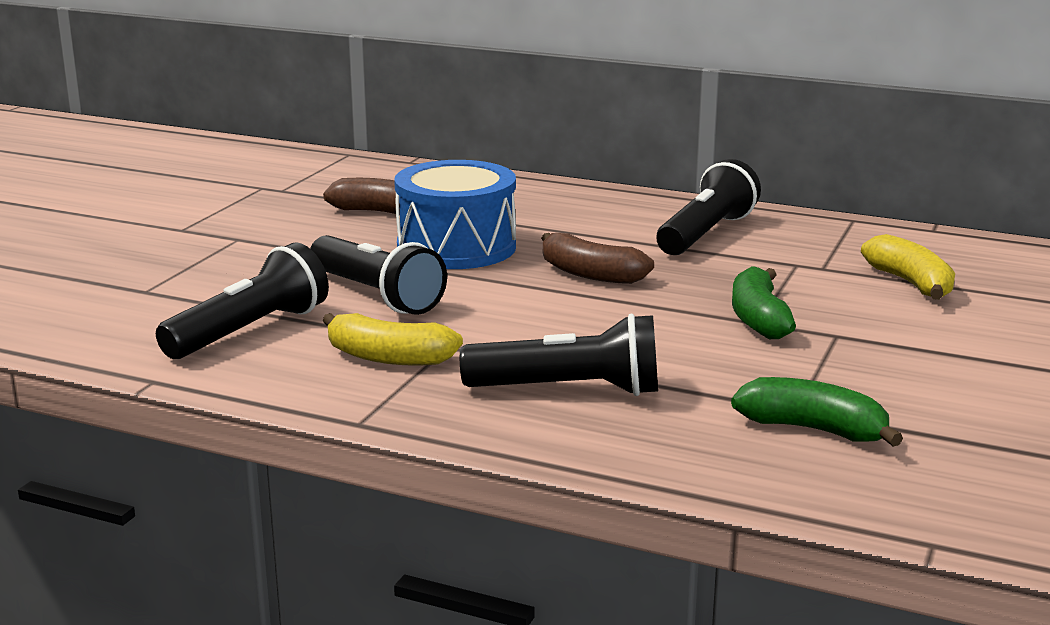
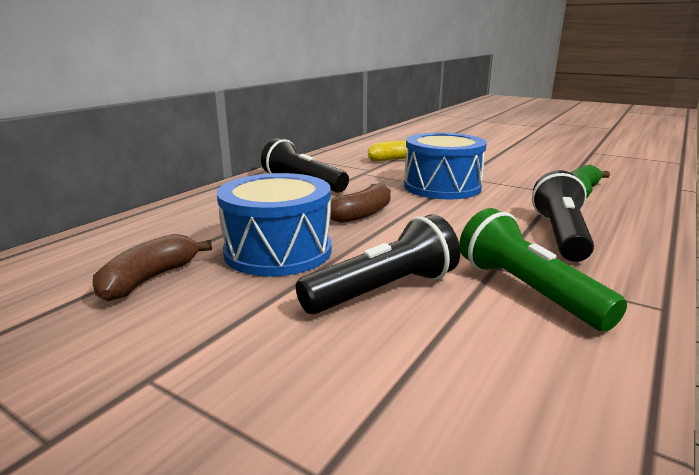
camera: 80 degrees left, 0 degrees up
black flashlight [156,242,329,359] -> none
yellow banana [322,313,463,366] -> green flashlight [459,208,627,331]
green banana [732,266,796,339] -> blue drum [404,133,487,199]

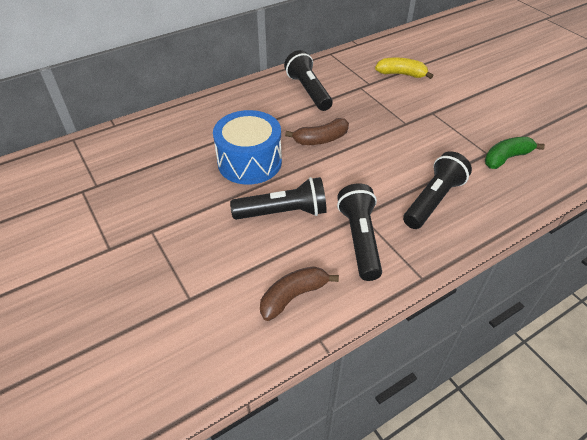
camera: 25 degrees right, 25 degrees up
brown banana [93,234,212,301] -> brown banana moved to [260,266,339,321]
blue drum [404,133,487,199] -> none
green flashlight [459,208,627,331] -> black flashlight [337,183,382,281]

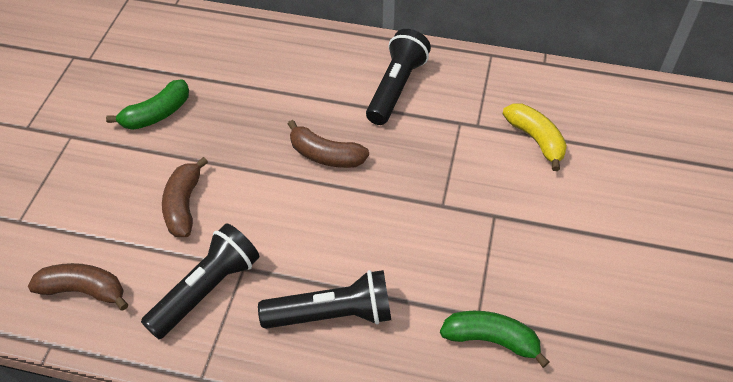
camera: 45 degrees right, 5 degrees up
blue drum [213,110,282,185] -> none
black flashlight [230,177,327,220] -> brown banana [162,157,208,237]
none -> green banana [106,79,189,130]

